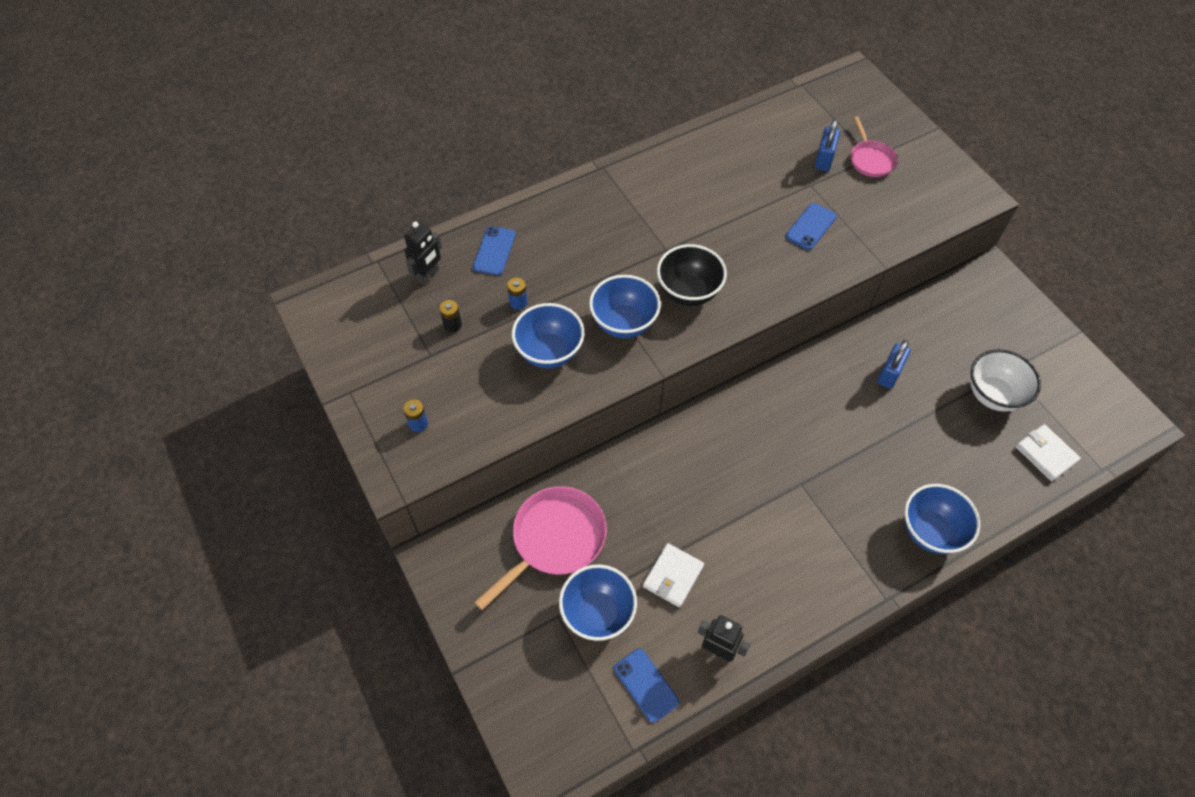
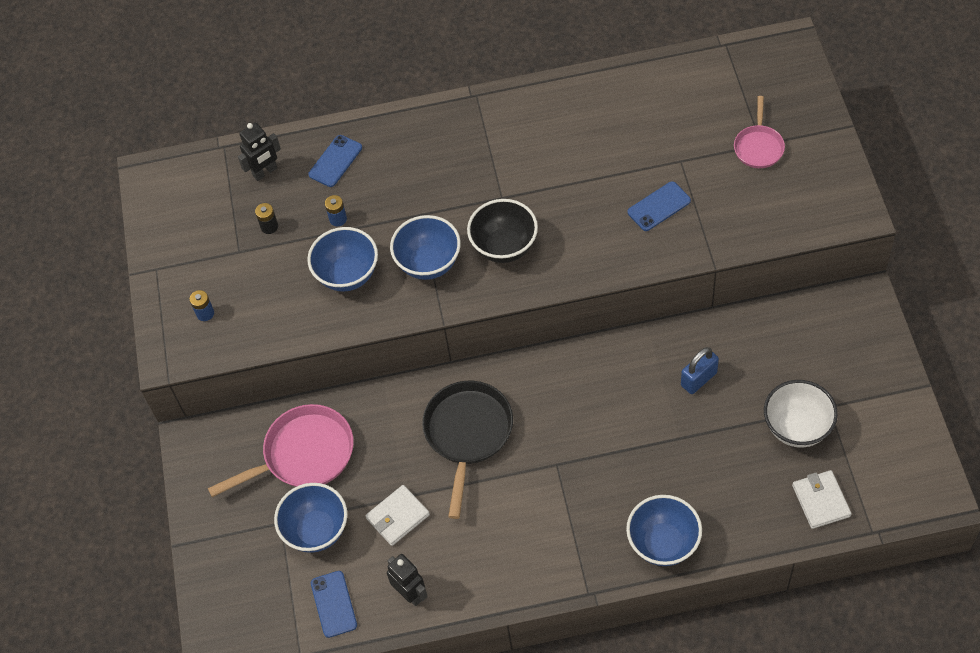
camera: 25 degrees right, 0 degrees up
blue padlock [815,119,840,171] -> none
none -> black pan [422,381,513,519]

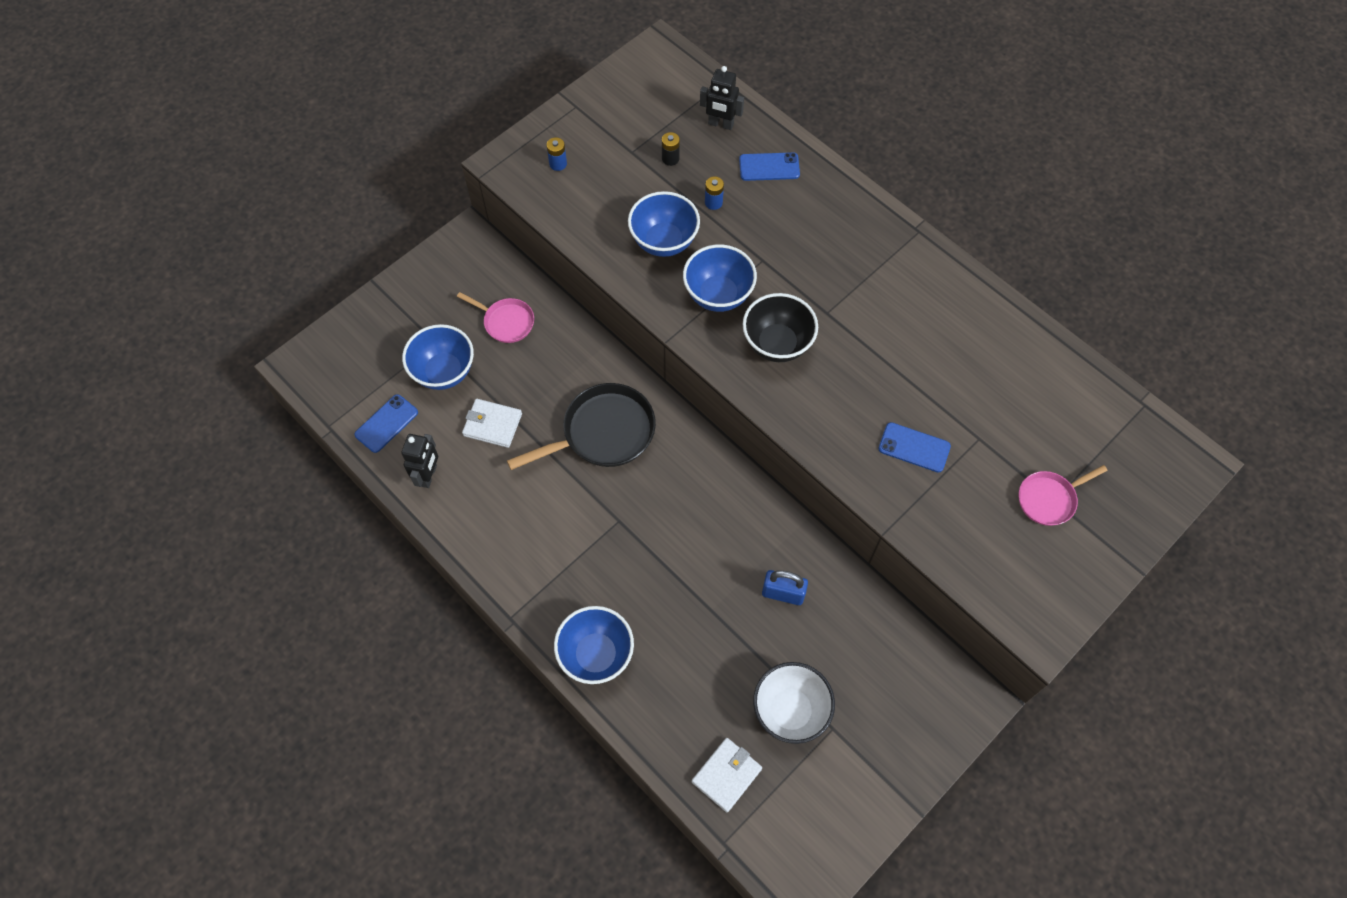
camera: 50 degrees right, 5 degrees up
pink pan [208,404,354,497] -> pink pan [457,292,534,343], size x0.58

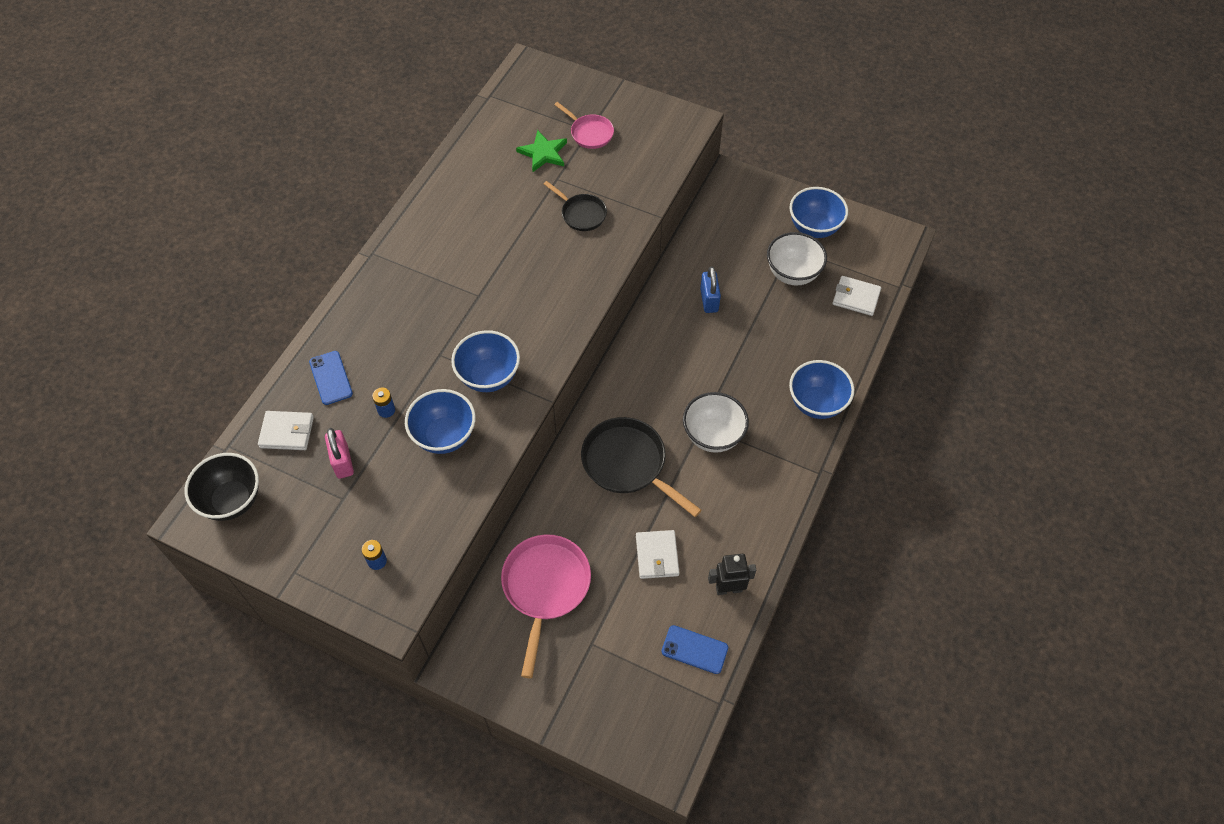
camera: 110 degrees left, 5 degrees down
blue bowl [402,324,474,390] -> blue bowl moved to [790,187,848,238]
pink pan [457,292,534,343] -> pink pan [501,534,591,678], size x1.73
black battery [662,132,680,166] -> pink padlock [325,428,354,479]
black robot [700,66,744,130] -> white wallet [258,411,314,450]
black bowl [743,293,818,362] -> black bowl moved to [184,453,259,521]
blue phone [878,422,951,473] -> black pan [544,181,607,231]
none -> green star [516,130,567,172]
none -> white bowl [683,392,749,453]

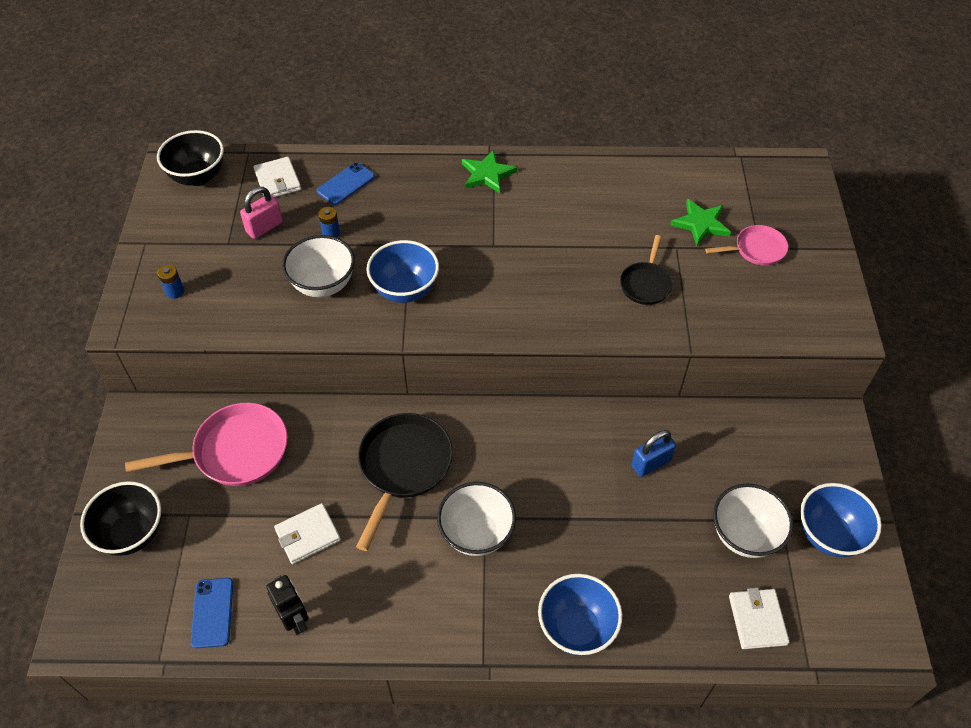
camera: 65 degrees right, 5 degrees down
blue bowl [405,389,476,454] -> white bowl [282,235,355,297]
pink pan [554,102,614,149] -> pink pan turned 120 degrees counterclockwise [705,225,788,266]
none -> black bowl [80,481,161,556]
none -> green star [462,150,517,193]

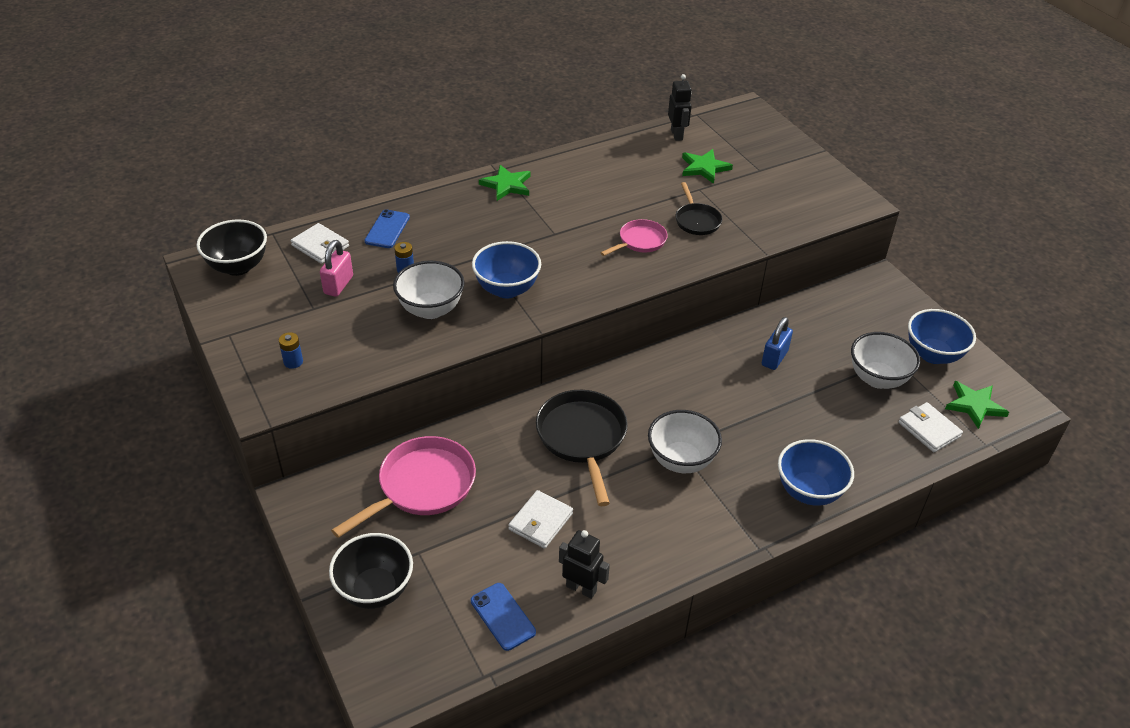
camera: 30 degrees left, 10 degrees down
pink pan [705,225,788,266] -> pink pan moved to [600,219,668,256]
none -> black robot [668,74,692,141]
none -> green star [945,381,1009,429]

